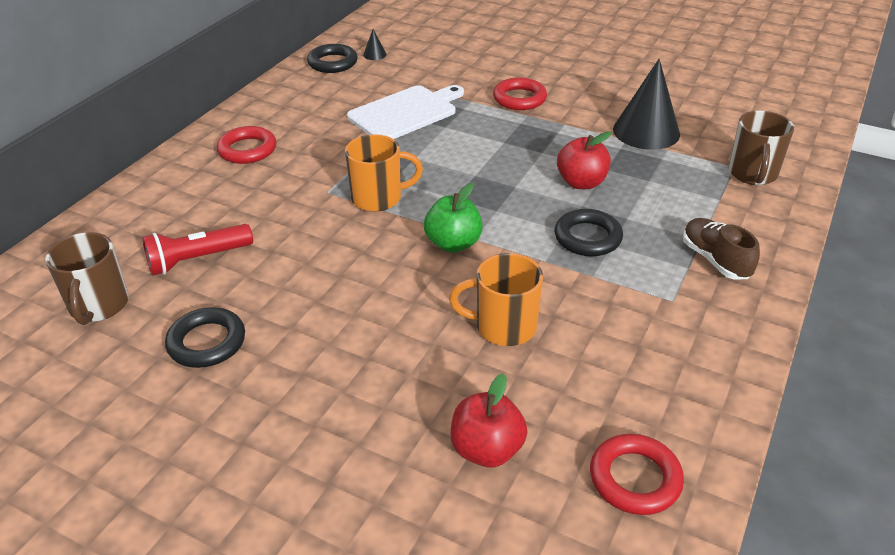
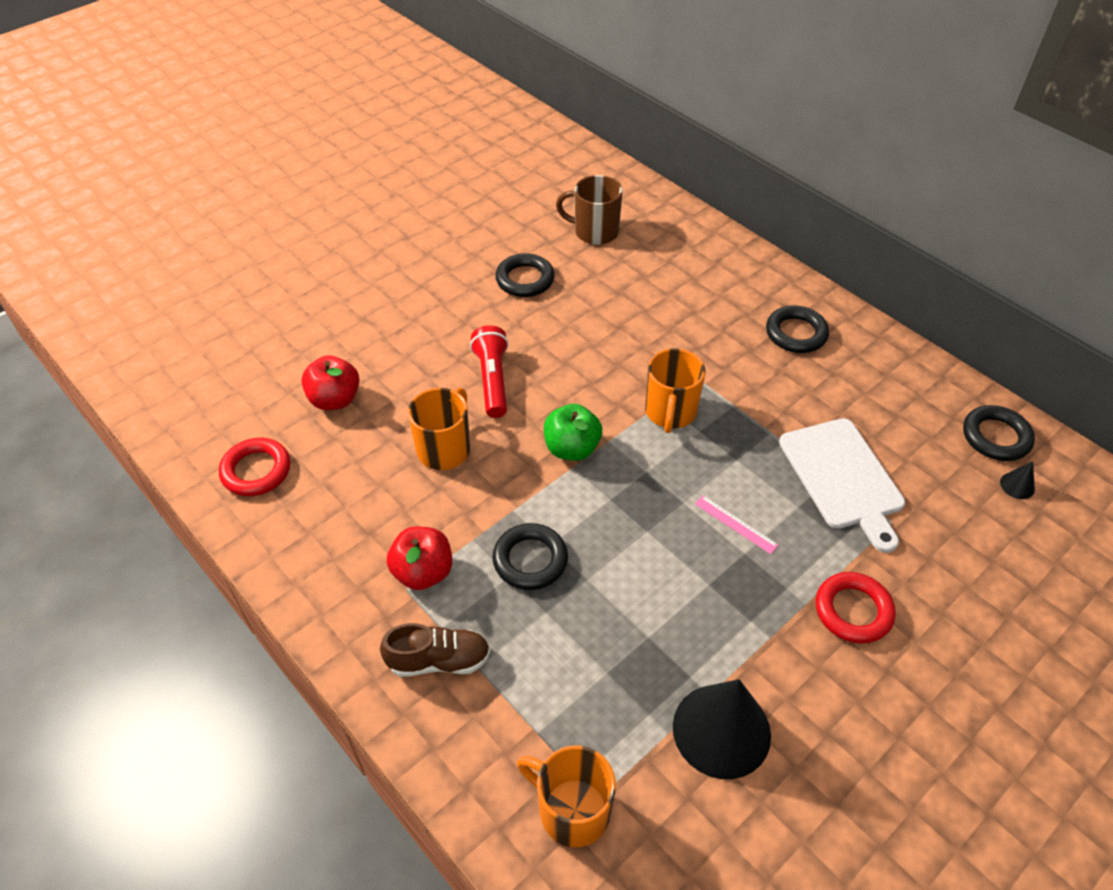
camera: 110 degrees right, 10 degrees up
red flashlight [142,224,253,276] -> red flashlight moved to [470,325,509,418]
red ring [217,126,276,164] -> black ring [766,306,829,353]
red apple [557,131,611,189] -> red apple moved to [387,526,452,590]
brown mug [729,111,794,185] -> orange mug [517,745,616,847]
none -> pink ruler [695,495,779,554]

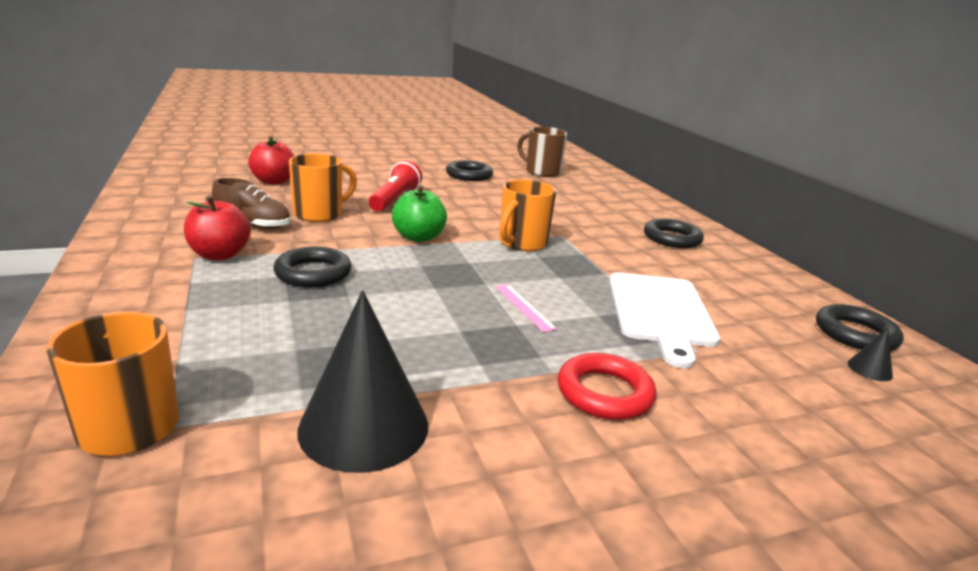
camera: 20 degrees right, 25 degrees down
red ring [219,438,290,496] -> none
brown shoe [380,623,490,677] -> brown shoe moved to [212,178,291,229]

